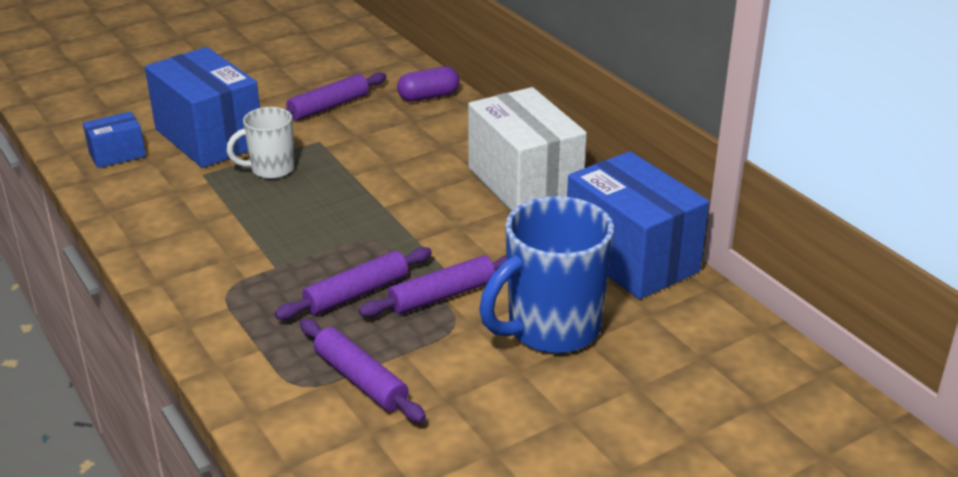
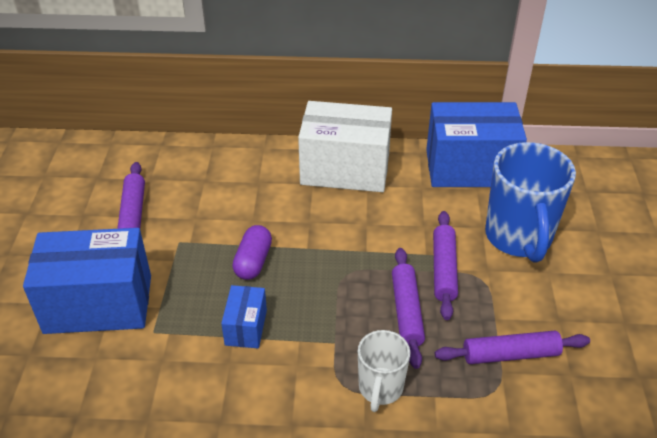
camera: 55 degrees left, 10 degrees up
blue box [83,111,146,168] -> blue box moved to [221,285,267,348]
white mug [226,107,295,179] -> white mug moved to [358,330,410,412]
purple capsule [397,67,459,102] -> purple capsule moved to [232,225,272,280]

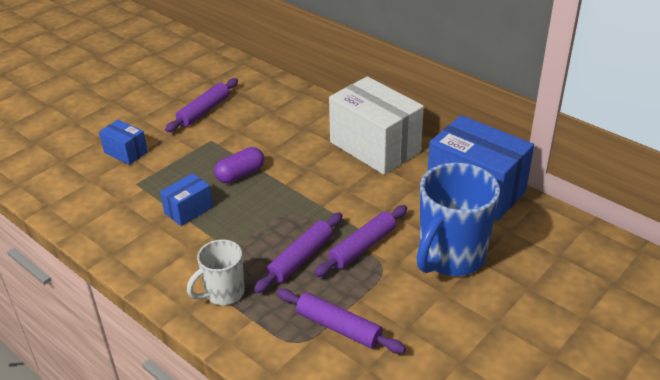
camera: 40 degrees right, 5 degrees down
blue box [23,228,151,334] -> blue box [99,120,148,165], size x0.48

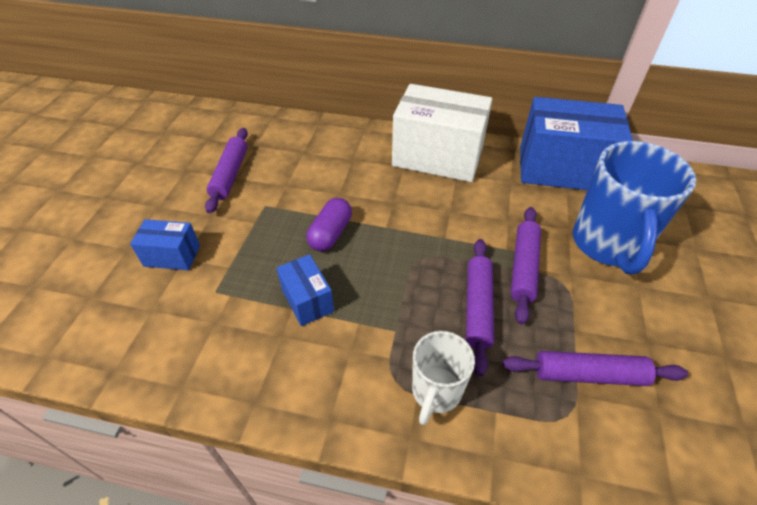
camera: 30 degrees left, 10 degrees up
blue box [160,173,213,226] -> blue box turned 45 degrees counterclockwise [276,254,334,326]

